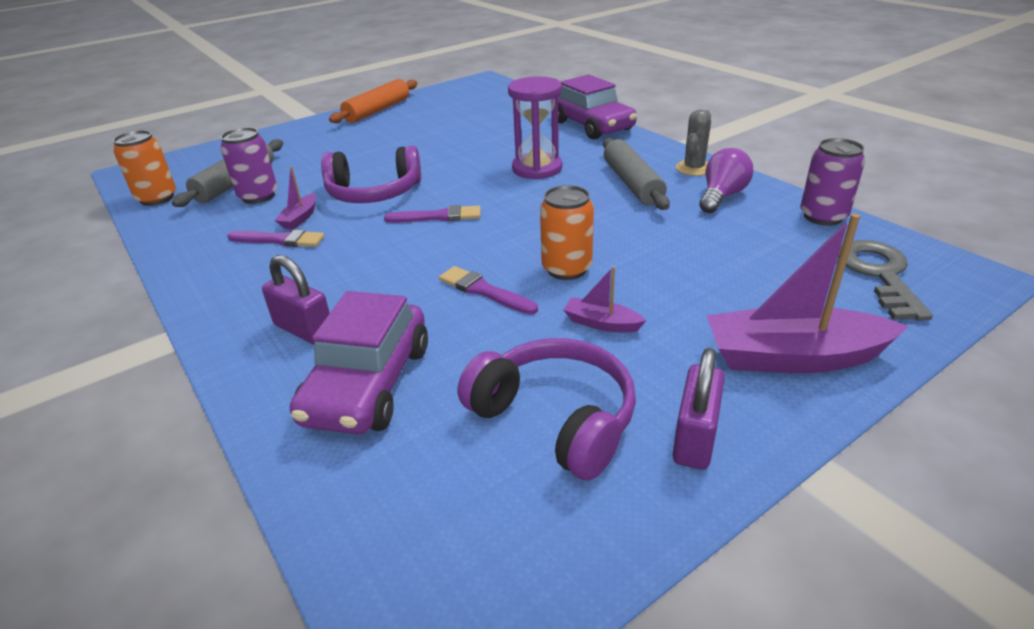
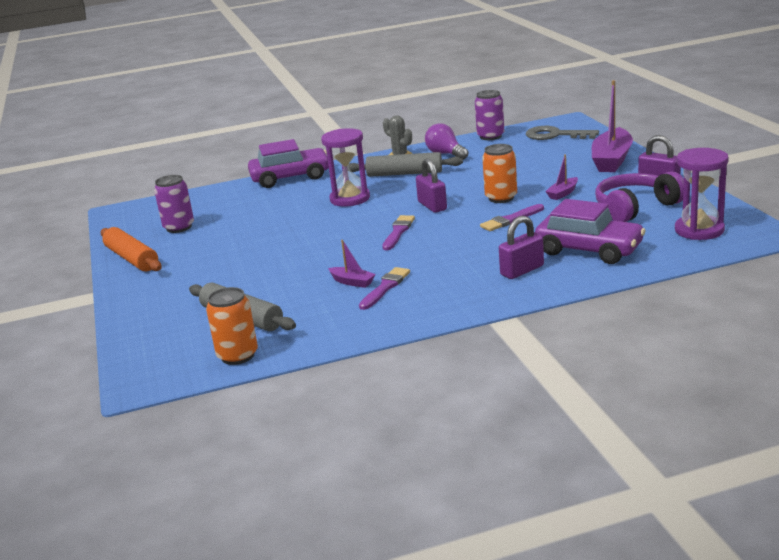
camera: 70 degrees left, 10 degrees down
purple can [221,127,277,204] -> purple can moved to [154,175,194,233]
purple headphones [321,146,421,203] -> none
none -> purple padlock [416,158,447,213]
none -> purple hourglass [675,148,729,240]

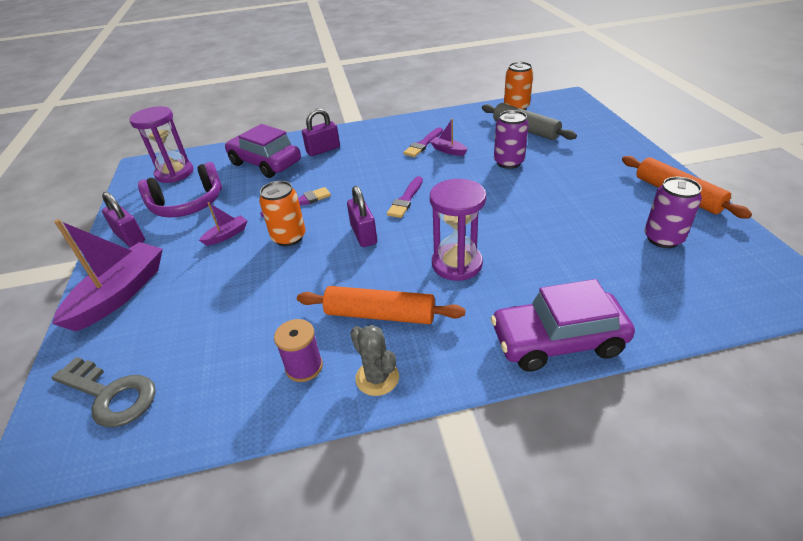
camera: 175 degrees left, 15 degrees up
grey rolling pin [349,152,463,177] -> orange rolling pin [297,286,465,324]
purple light bulb [425,123,468,160] -> purple spool [274,319,323,382]
purple can [475,90,504,140] -> purple can moved to [494,110,529,169]

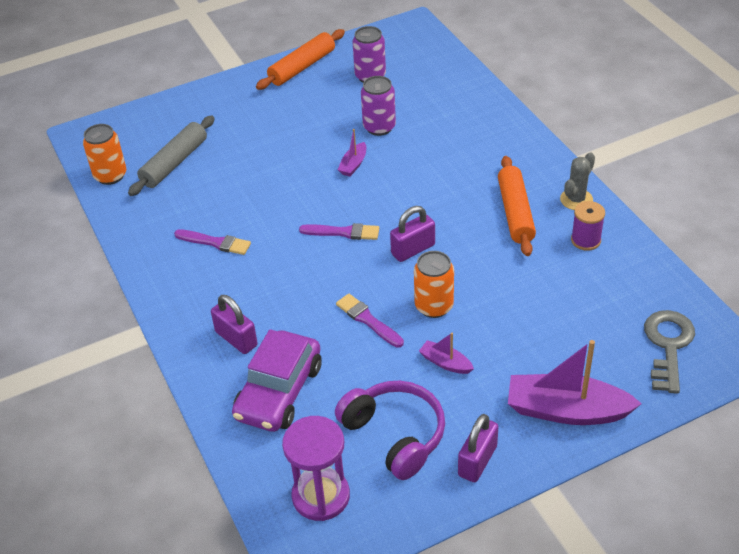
camera: 105 degrees left, 5 degrees up
purple boat [430,118,468,156] -> purple boat moved to [338,129,366,176]
purple hourglass [430,179,486,281] -> none
purple car [490,279,635,371] -> none
purple can [494,110,529,169] -> purple can moved to [361,76,396,136]

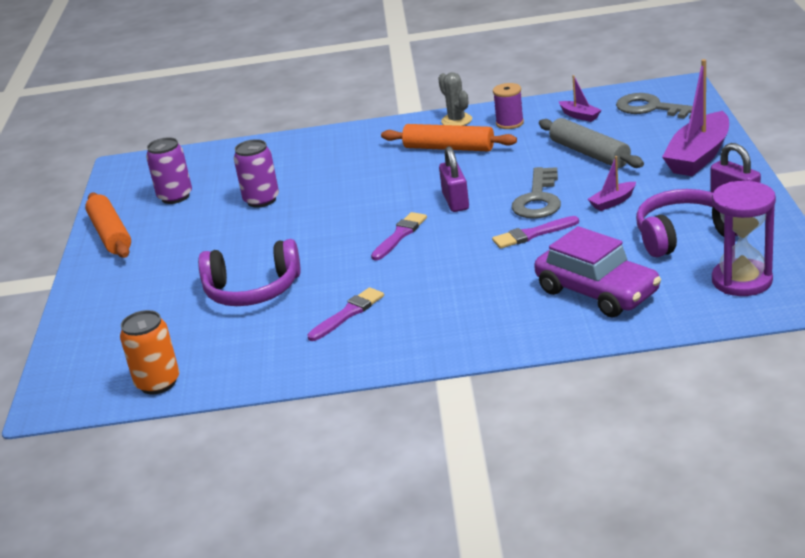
camera: 65 degrees left, 15 degrees down
grey rolling pin [128,115,215,196] -> grey rolling pin moved to [539,118,644,168]
purple padlock [211,295,258,354] -> none
purple boat [338,129,366,176] -> purple boat moved to [559,75,602,122]
orange can [414,251,454,318] -> grey key [512,167,561,219]
none -> purple headphones [198,239,301,306]

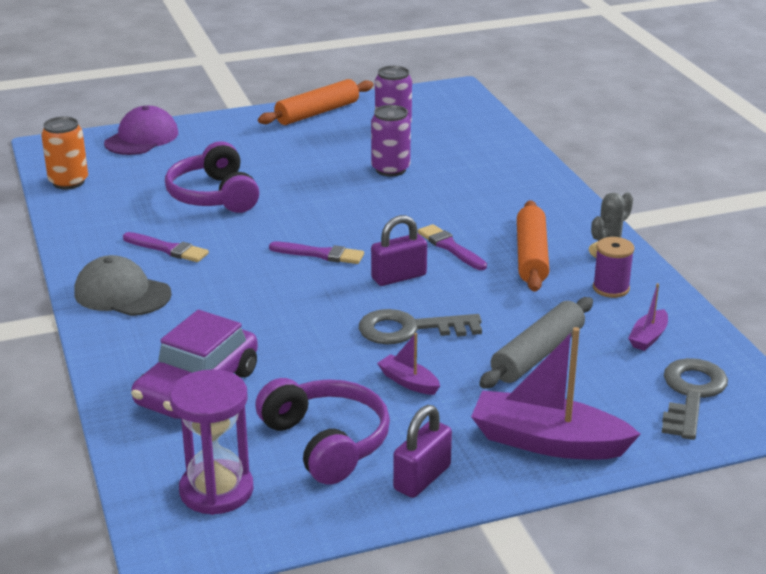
camera: 70 degrees right, 0 degrees up
purple brush [492,216,579,249] -> purple brush moved to [418,224,487,270]
none -> grey cap [74,255,172,316]
none -> purple cap [104,106,178,155]

